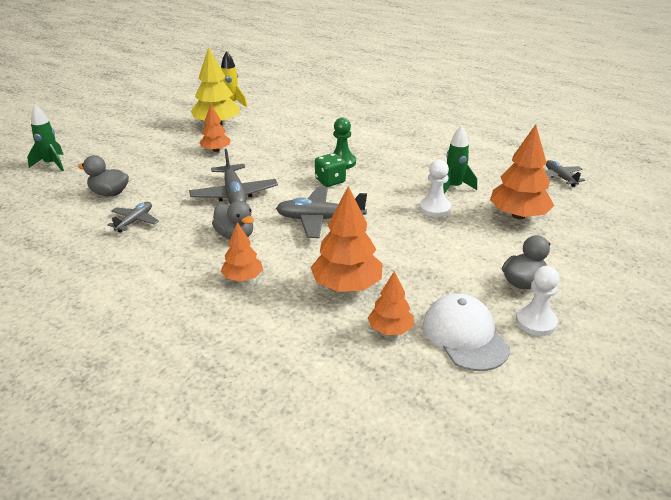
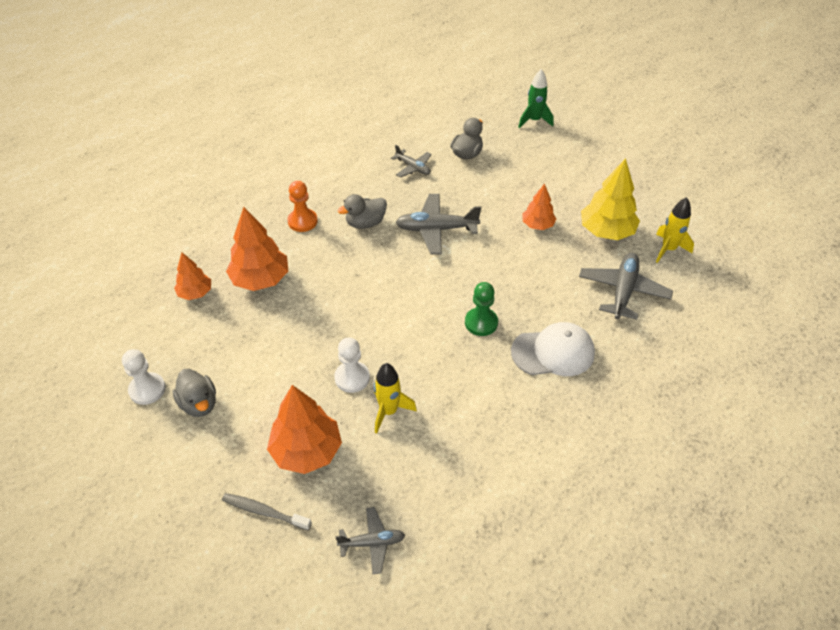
camera: 105 degrees right, 15 degrees up
orange tree [221,222,263,281] -> orange pawn [287,181,318,232]
grey plane [276,187,367,238] -> grey plane moved to [579,253,673,320]
green dice [315,153,346,187] -> none
white cap [423,294,510,371] -> white cap moved to [511,322,595,376]
green rocket [443,125,477,194] -> yellow rocket [374,363,417,433]
none -> grey toothbrush [222,493,312,531]

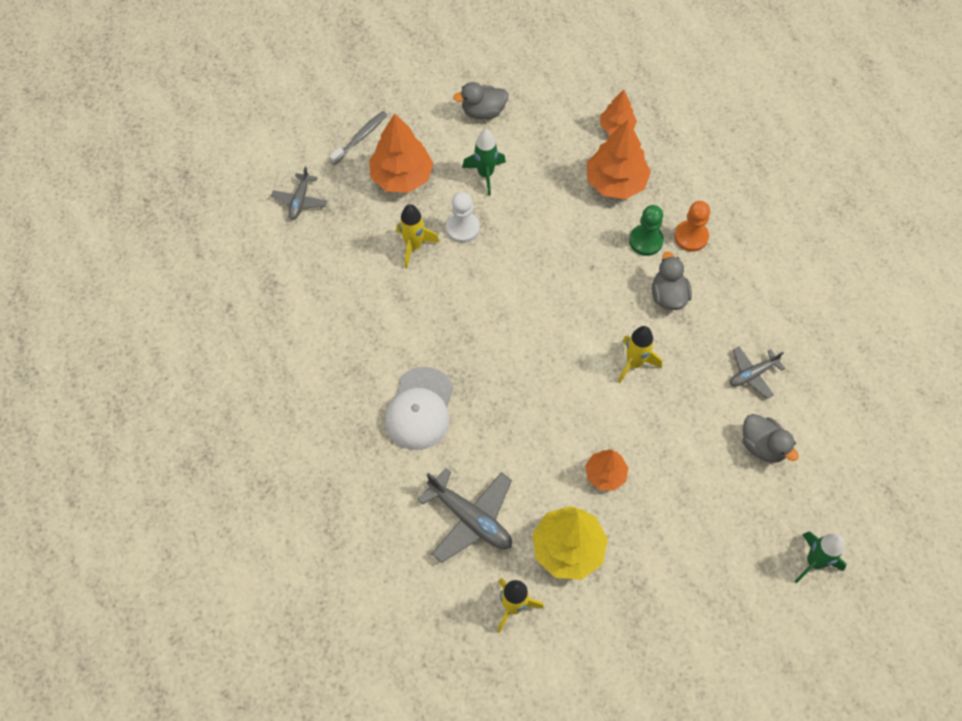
camera: 110 degrees right, 15 degrees up
white pawn [122,349,166,405] -> none
grey plane [396,194,481,254] -> yellow rocket [618,326,662,383]
green pawn [465,282,498,336] -> green pawn moved to [629,205,664,256]
none -> green rocket [462,129,506,196]

